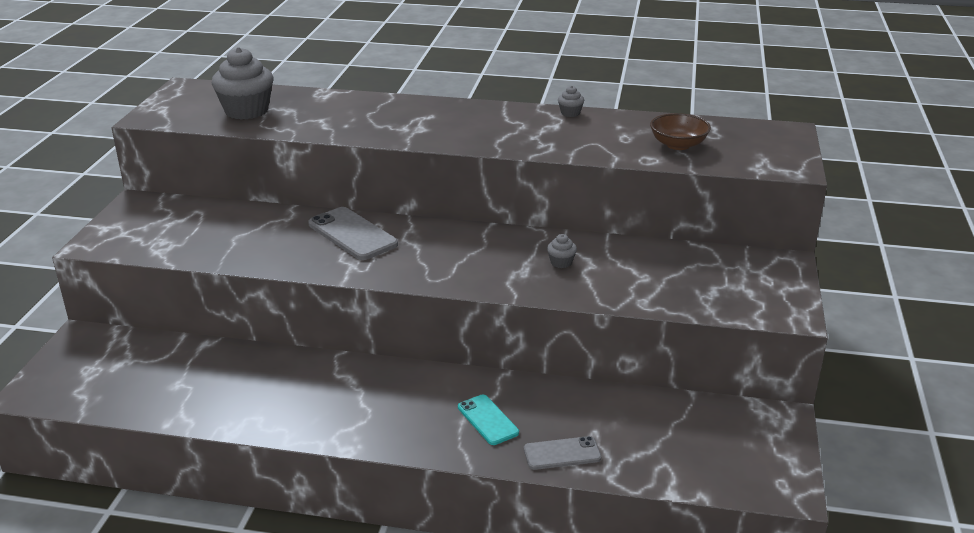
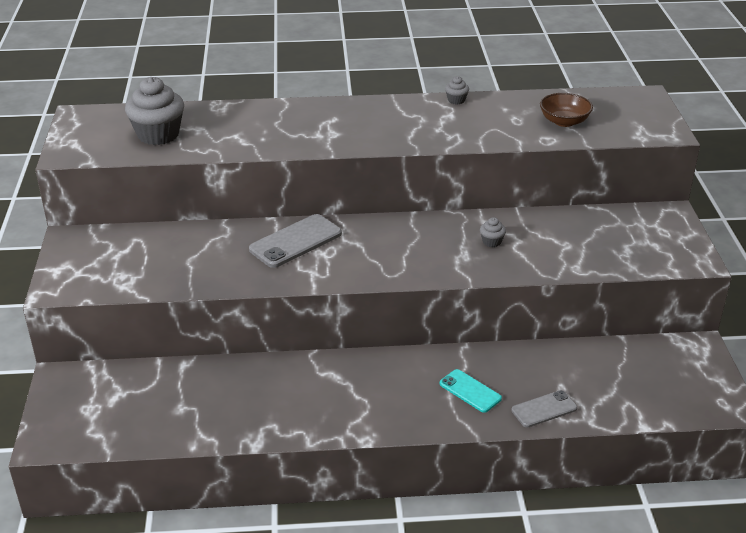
camera: 15 degrees left, 5 degrees up
grey phone [308,207,398,260] -> grey phone turned 75 degrees counterclockwise [249,214,342,268]

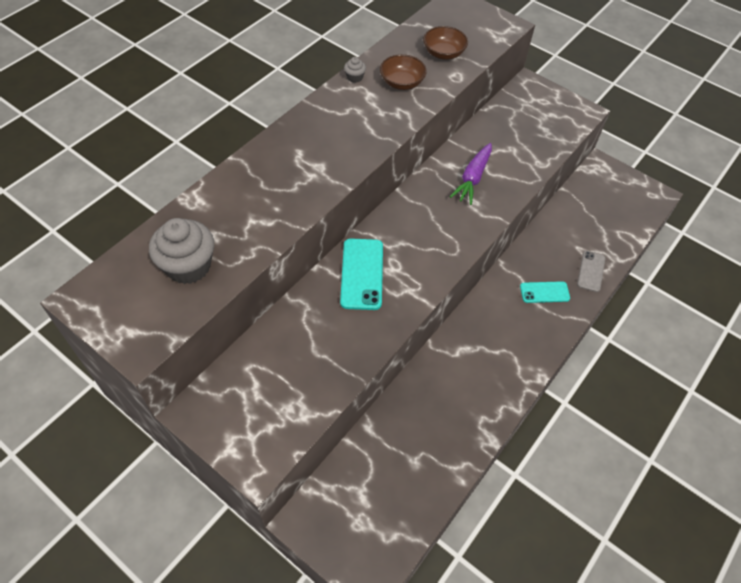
camera: 50 degrees left, 20 degrees up
grey phone [249,214,342,268] -> turquoise phone [340,239,383,310]
grey cupcake [480,217,506,247] -> purple carrot [450,143,492,205]
none -> brown bowl [380,54,427,90]

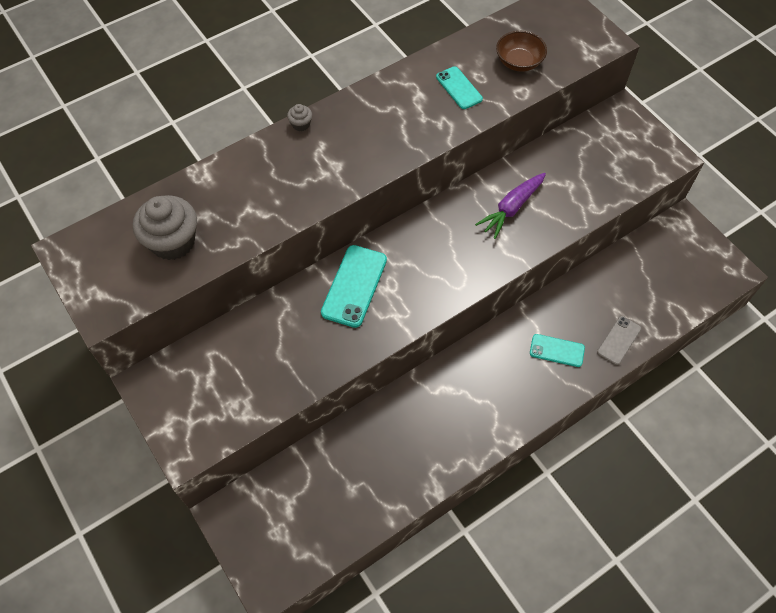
camera: 20 degrees right, 5 degrees up
grey cupcake [344,57,366,83] -> grey cupcake moved to [287,104,312,131]
brown bowl [380,54,427,90] -> turquoise phone [436,66,483,109]

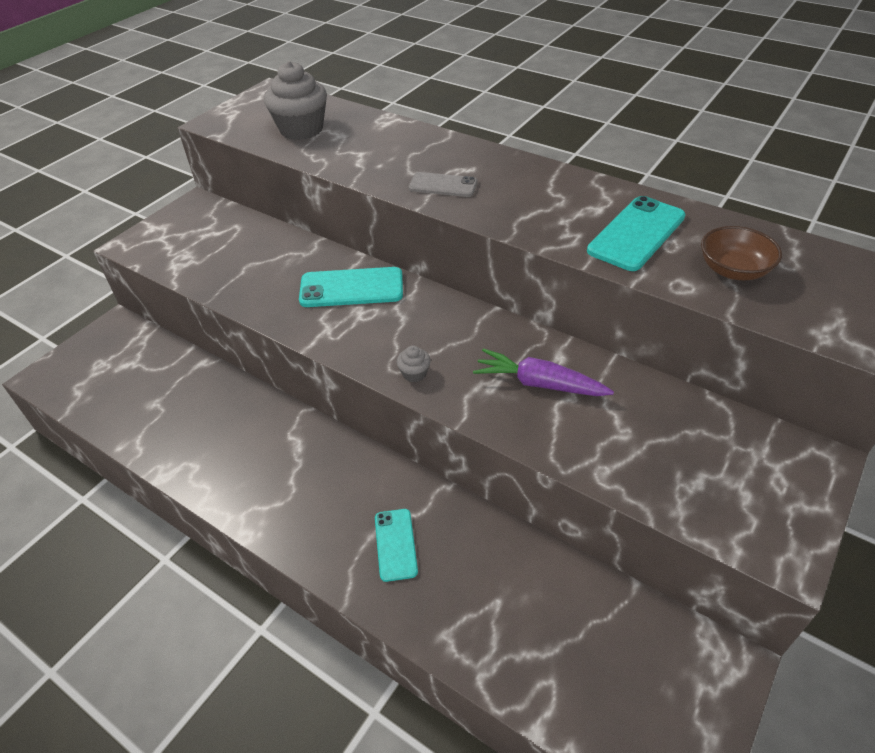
camera: 70 degrees right, 15 degrees down
grey cupcake [287,104,312,131] -> grey cupcake moved to [397,345,431,382]
turquoise phone [436,66,483,109] -> turquoise phone [587,196,686,271], size x1.59
grey phone [597,316,641,365] -> grey phone moved to [409,172,477,197]

